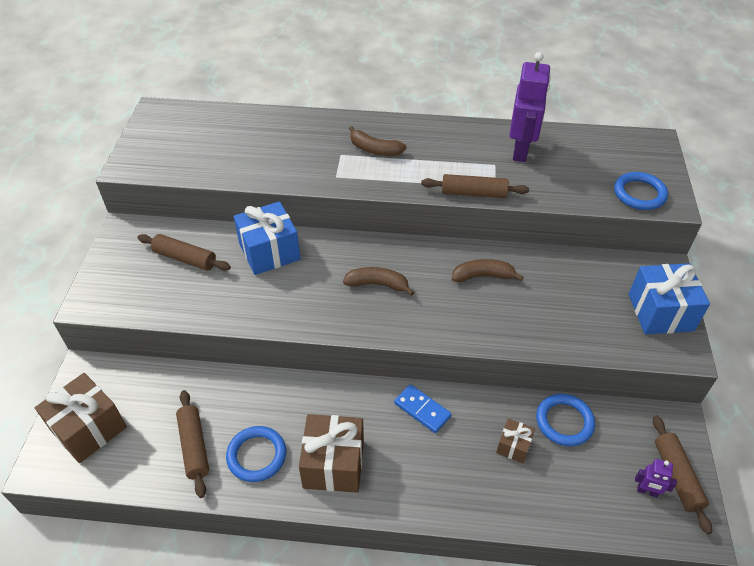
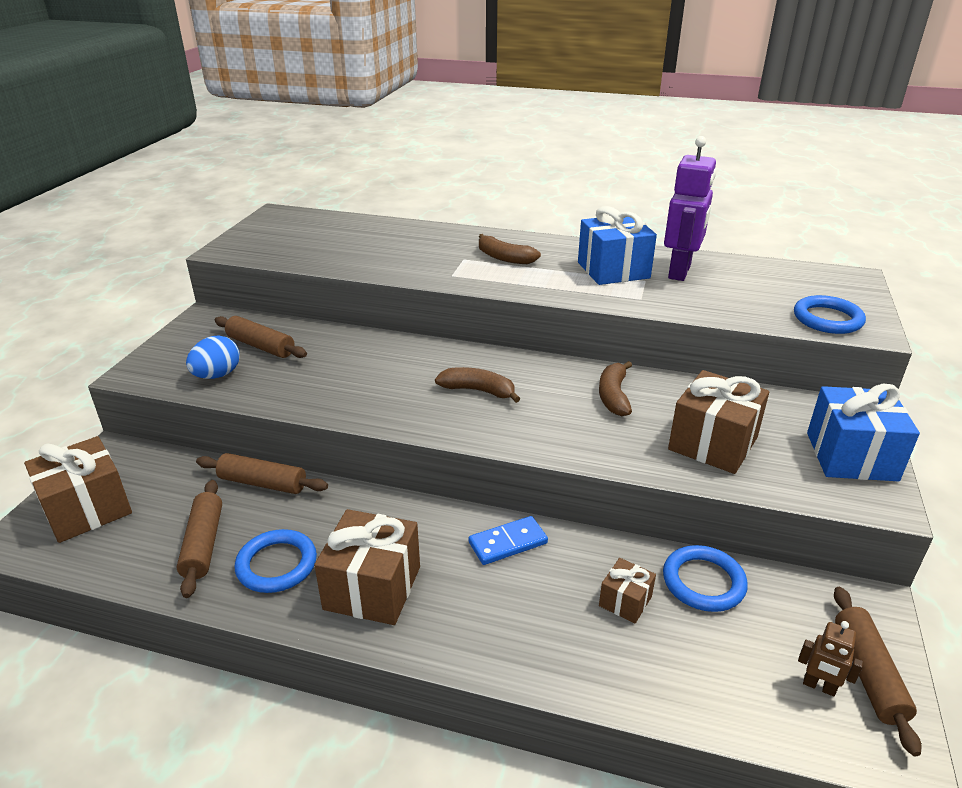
camera: 10 degrees right, 15 degrees down
blue gift [234,201,300,275] -> blue gift moved to [578,206,657,285]
blue domino [394,384,452,433] -> blue domino turned 75 degrees counterclockwise [469,516,548,565]
brown rolling pin [421,174,529,198] -> brown rolling pin moved to [196,453,328,494]
brown banana [452,259,524,282] -> brown banana turned 90 degrees counterclockwise [599,361,632,416]
purple robot [635,459,677,498] -> brown robot [798,621,863,696]
none -> blue egg [186,335,240,379]
none -> brown gift [668,370,769,474]

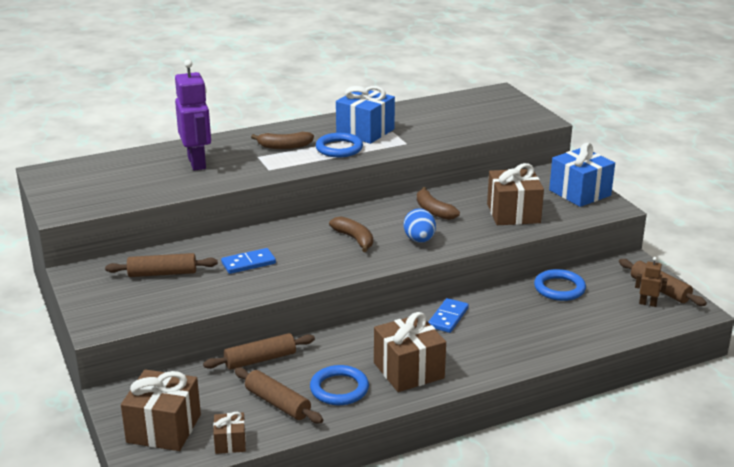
camera: 40 degrees left, 5 degrees down
blue egg [186,335,240,379] -> blue egg moved to [403,209,436,243]
brown banana [435,367,520,403] -> brown banana turned 75 degrees clockwise [329,216,373,252]
brown gift [599,558,656,623] -> brown gift moved to [213,412,246,454]
purple robot [664,136,716,281] -> purple robot moved to [175,60,211,171]
blue ring [794,295,866,334] -> blue ring moved to [316,133,363,157]
brown robot [798,621,863,696] -> brown robot turned 150 degrees counterclockwise [635,257,667,307]
none -> blue domino [221,248,276,274]

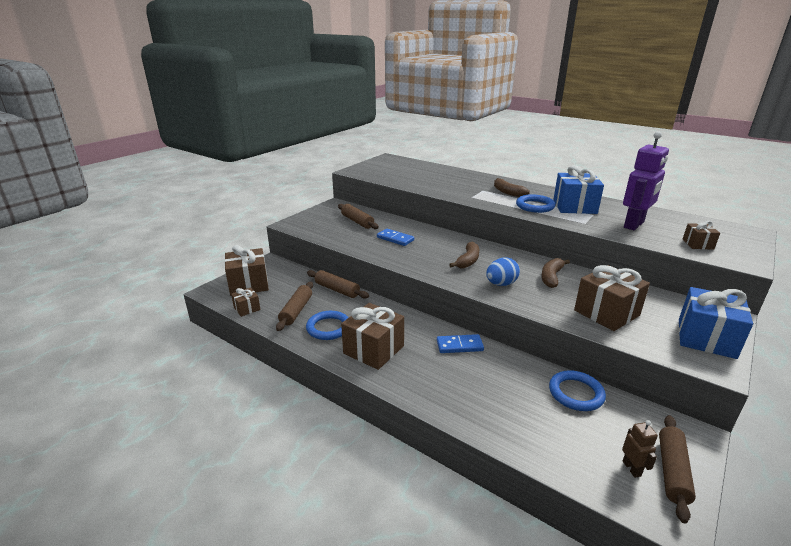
camera: 60 degrees right, 0 degrees up
purple robot [175,60,211,171] -> purple robot moved to [623,131,669,230]
none -> brown gift [683,221,720,250]

